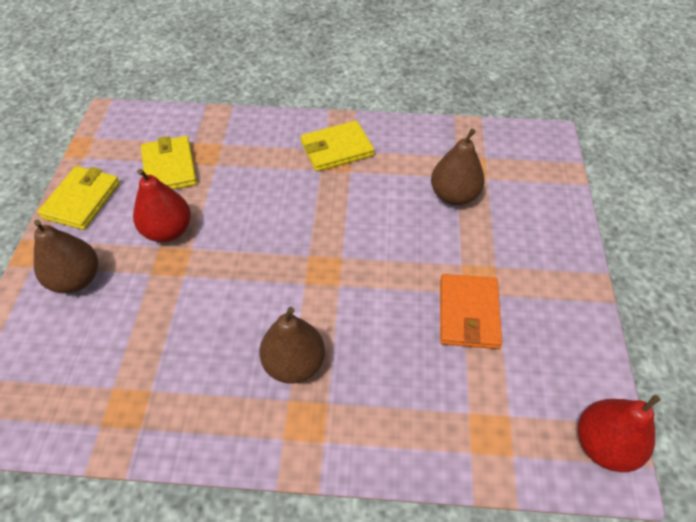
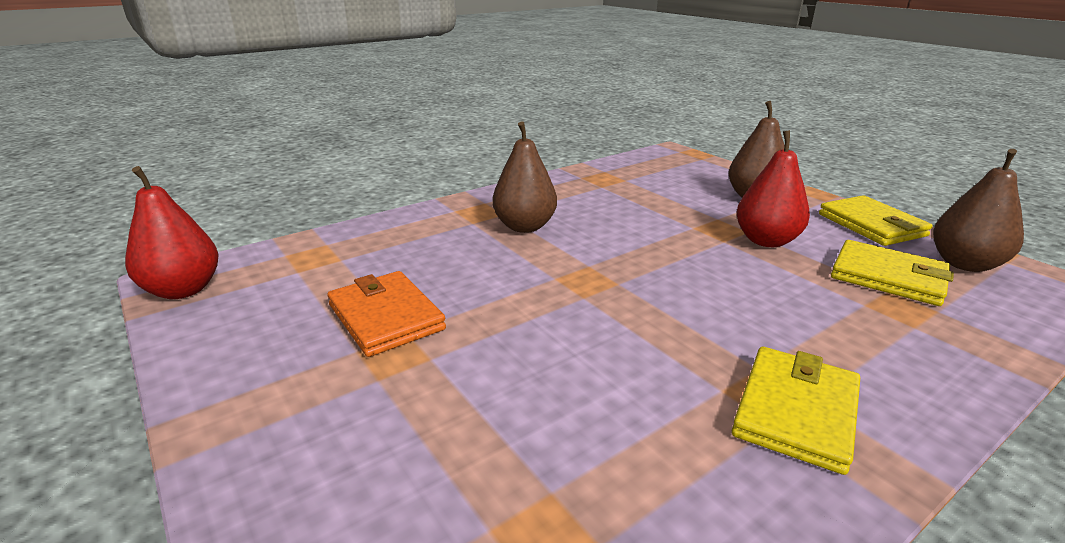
camera: 140 degrees right, 25 degrees down
brown pear [431,129,485,205] -> brown pear moved to [933,149,1024,272]

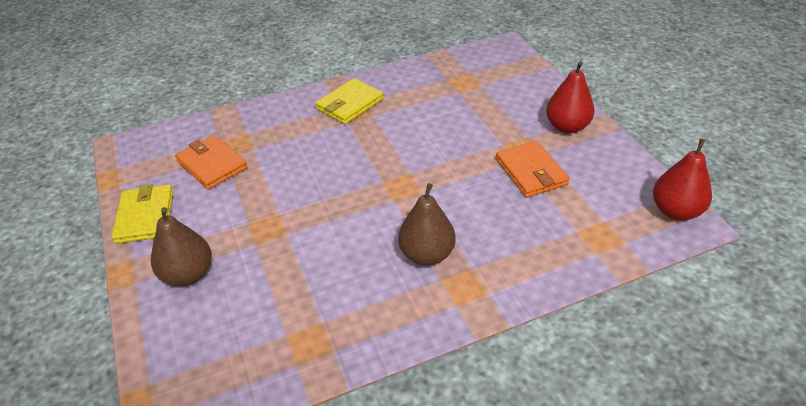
camera: 165 degrees left, 15 degrees up
red pear [737,130,810,247] -> red pear moved to [546,61,595,134]
yellow wallet [831,240,954,306] -> orange wallet [175,135,248,190]
brown pear [933,149,1024,272] -> none

